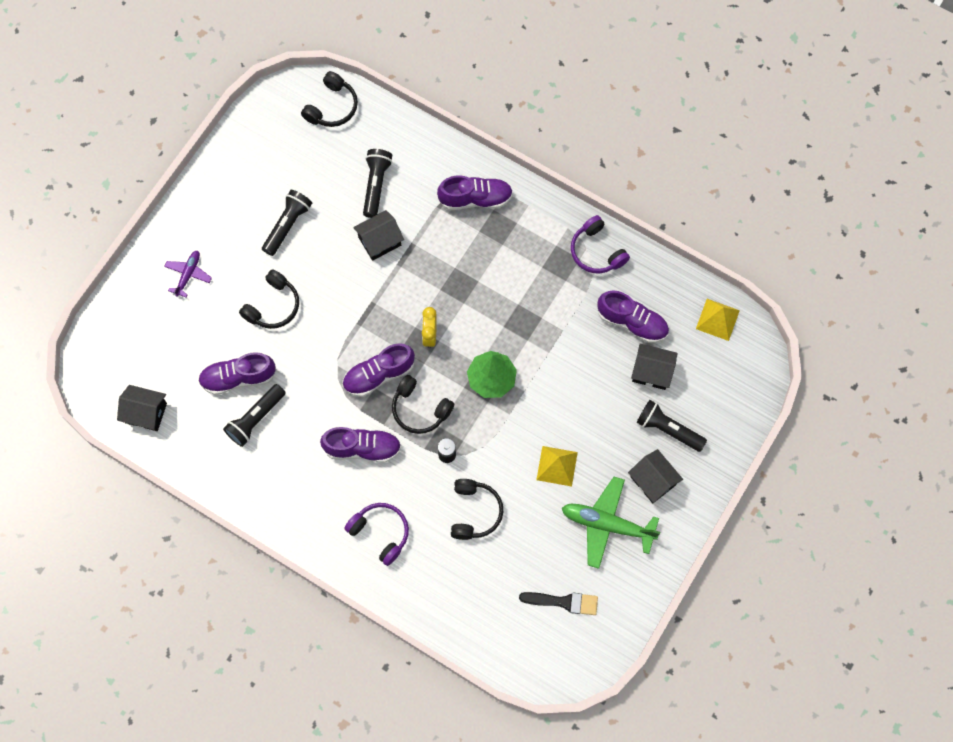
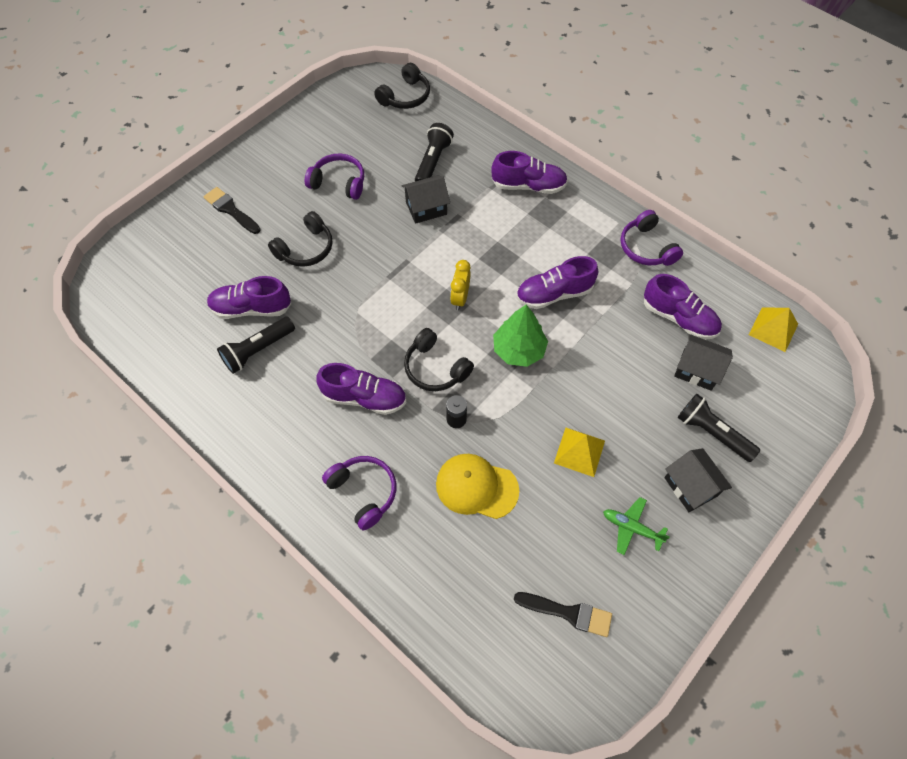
camera: 10 degrees right, 10 degrees down
black house [117,385,167,431] -> none
purple plane [164,251,212,297] -> black brush [203,187,261,234]
black flashlight [262,190,312,256] -> purple headphones [305,154,364,200]
purple shoe [342,343,415,397] -> purple shoe moved to [516,256,598,309]
black headphones [451,479,503,540] -> yellow cap [436,454,519,519]
green plane [562,477,660,569] -> green plane [603,497,670,555], size x0.55

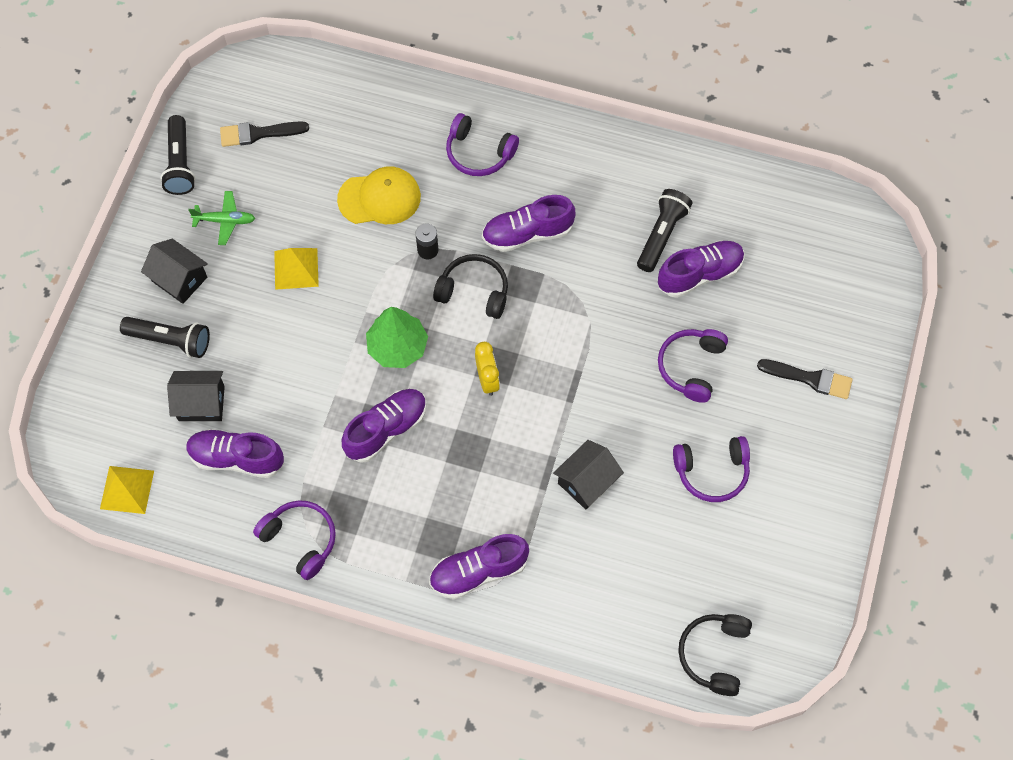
camera: 155 degrees right, 5 degrees up
black headphones [268,211,333,267] -> purple headphones [658,329,728,403]
black flashlight [415,123,454,181] -> black flashlight moved to [160,115,196,195]

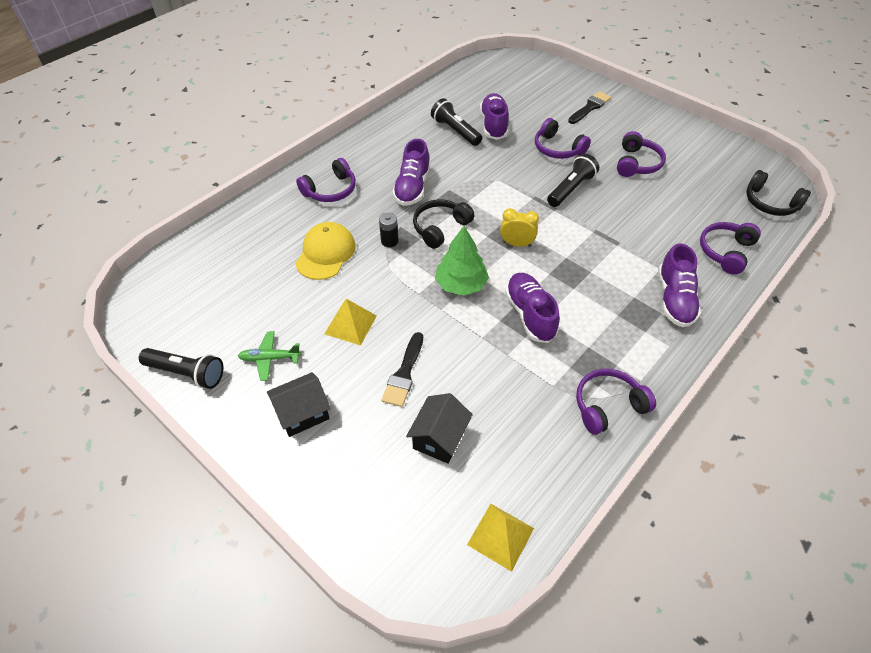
camera: 65 degrees left, 15 degrees down
black flashlight [120,317,210,358] -> black flashlight moved to [547,154,599,207]
purple shoe [186,429,284,478] -> none
green plane [188,191,255,245] -> green plane turned 120 degrees counterclockwise [238,331,301,381]
black brush [220,121,309,147] -> black brush moved to [382,332,423,407]
black house [553,440,624,509] -> none
none -> purple headphones [700,222,761,275]

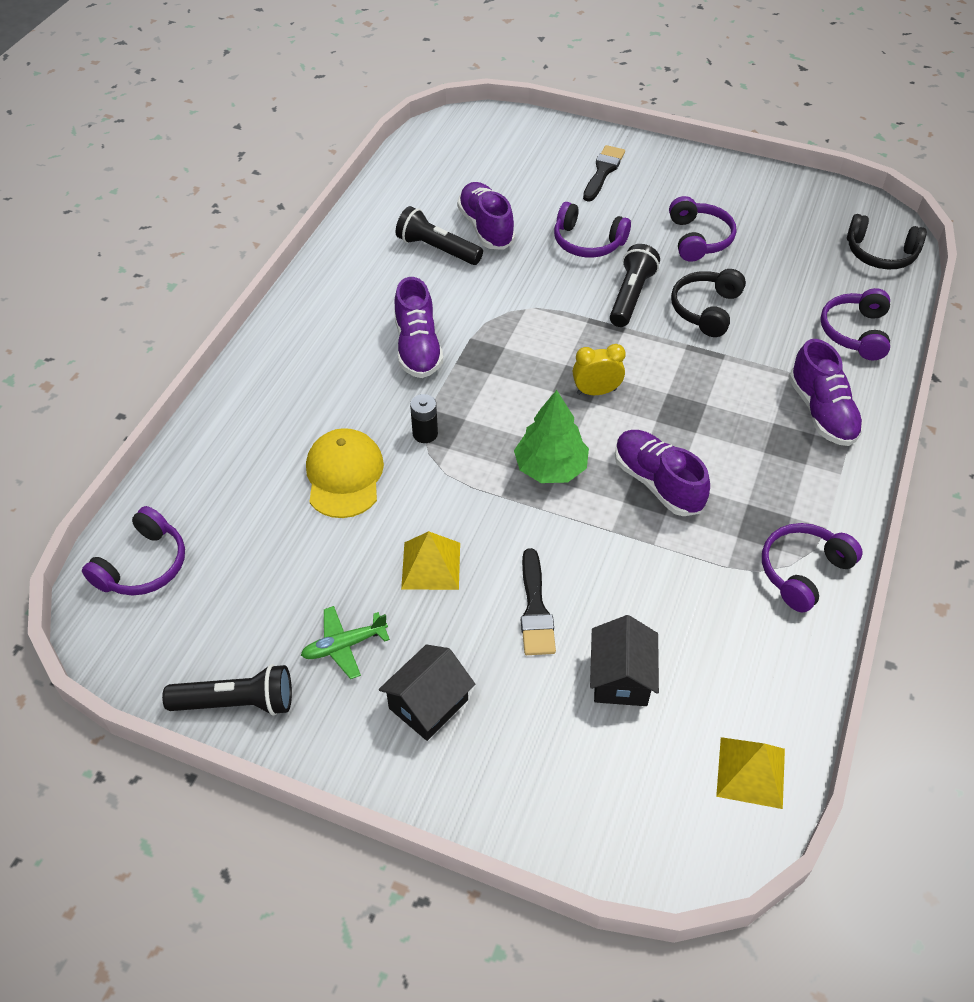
camera: 20 degrees left, 0 degrees up
purple headphones [296,158,356,202] -> purple headphones moved to [82,506,185,595]
black headphones [413,199,474,249] -> black headphones moved to [671,269,746,337]

